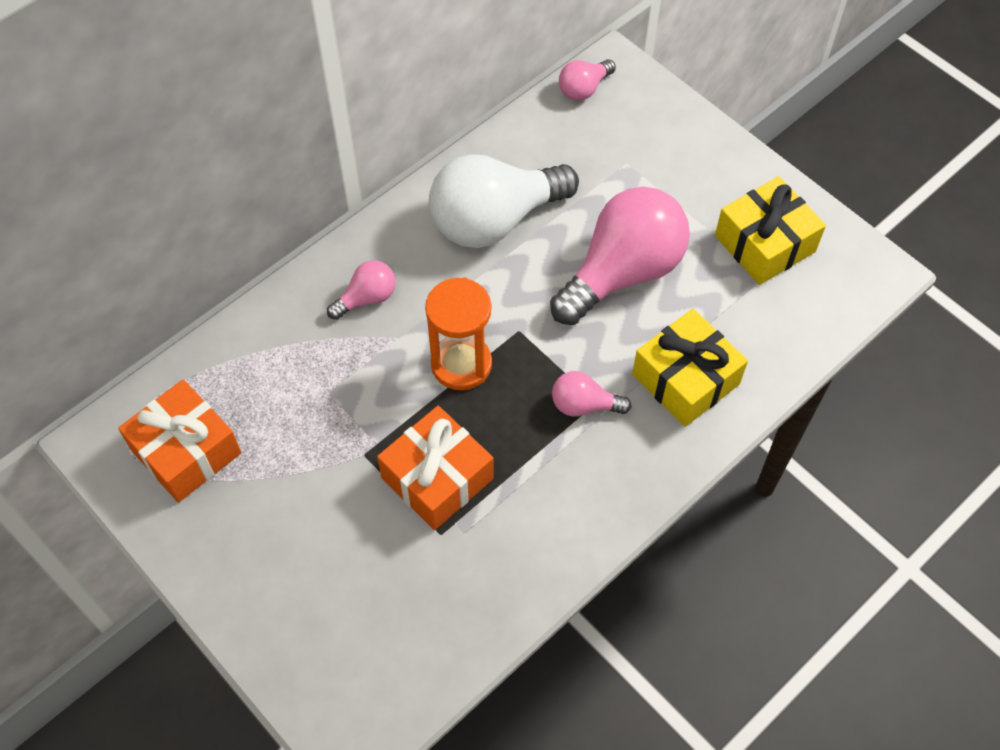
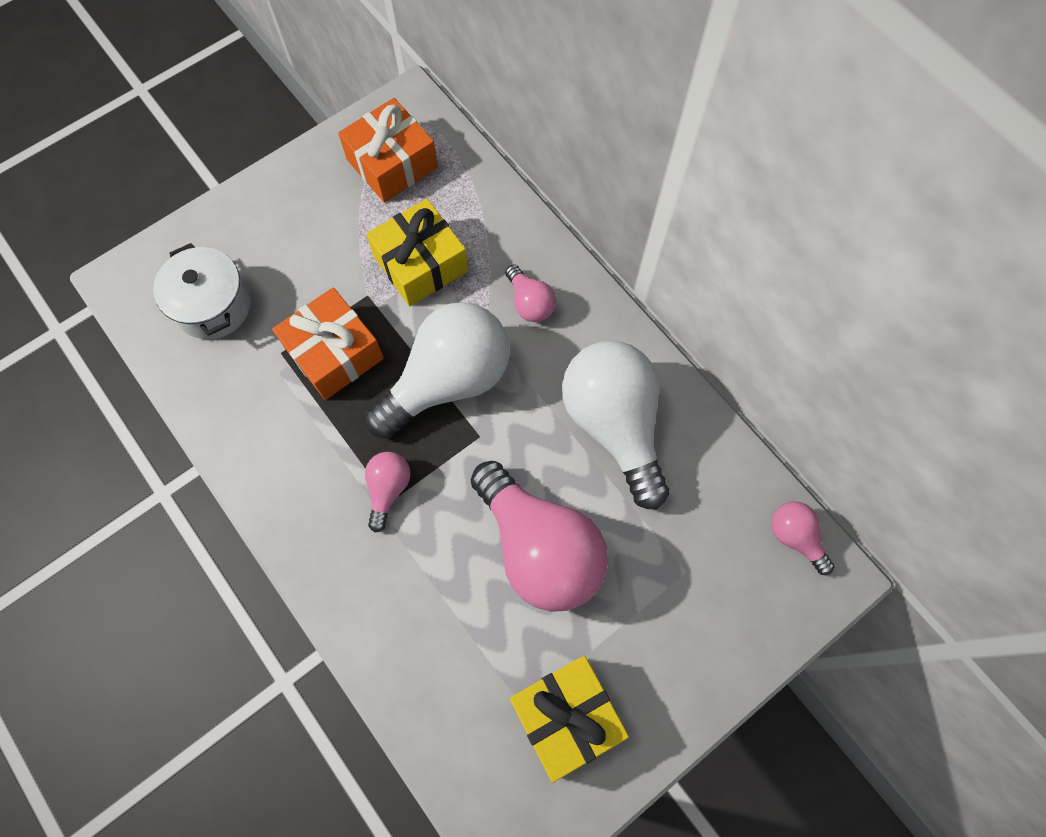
camera: 95 degrees right, 10 degrees up
orange hourglass [425,277,492,390] -> white light bulb [365,302,509,439]
yellow gift [632,309,748,427] -> yellow gift moved to [366,199,468,306]
none -> white pot [153,243,251,339]

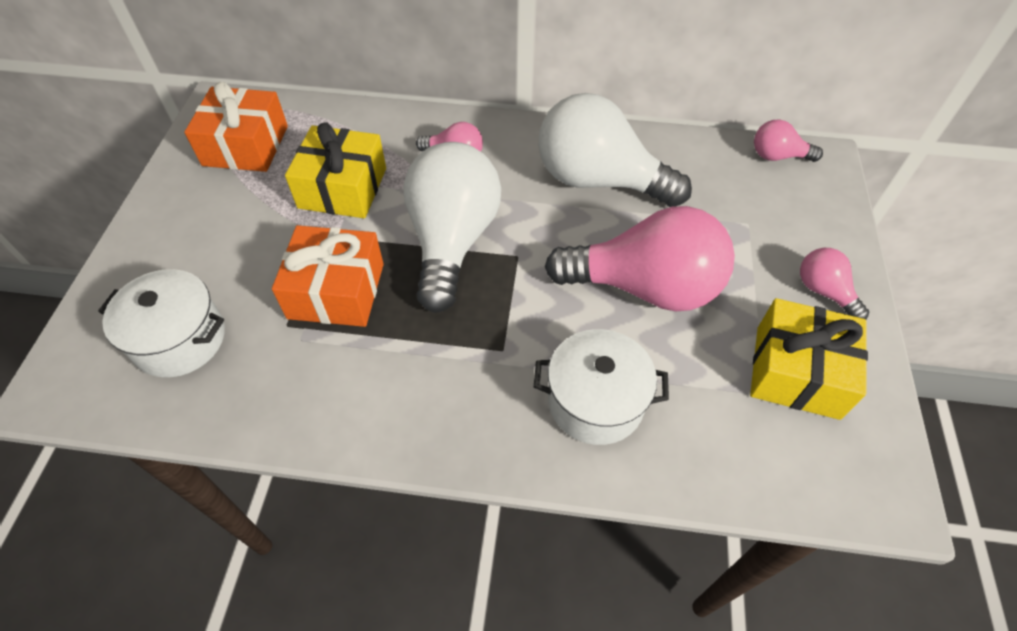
camera: 45 degrees left, 15 degrees down
pink light bulb [365,452,411,533] -> pink light bulb moved to [800,248,869,319]
none -> white pot [534,329,669,445]

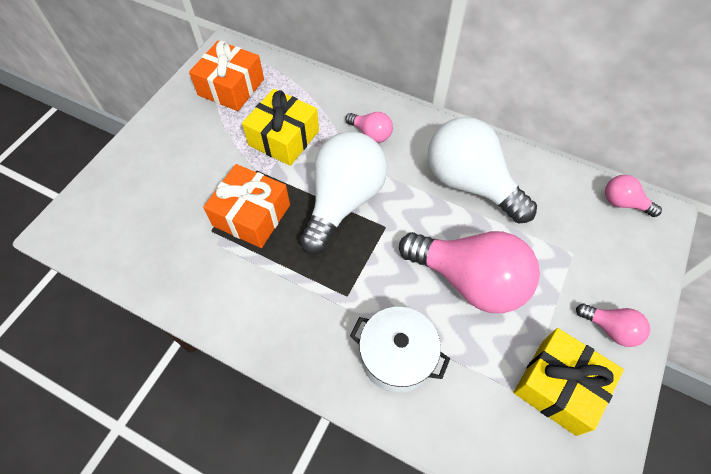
camera: 20 degrees right, 5 degrees up
white pot [98,269,225,377] -> none
pink light bulb [800,248,869,319] -> pink light bulb turned 135 degrees clockwise [576,303,650,347]

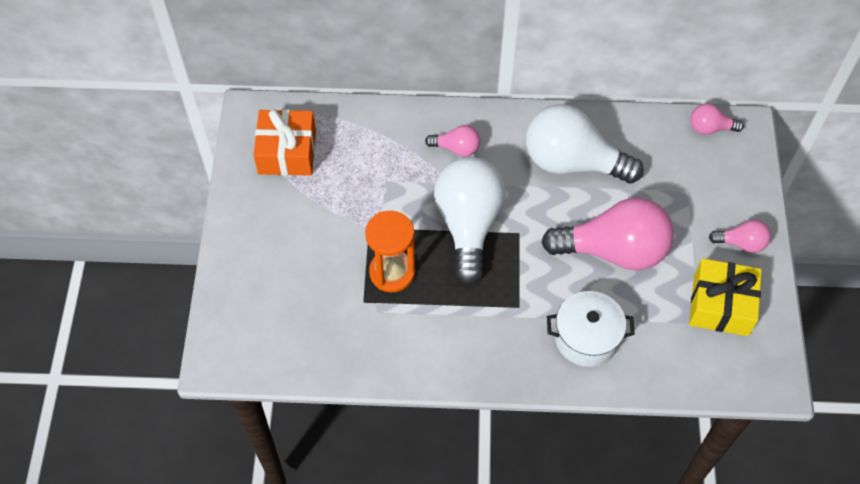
camera: 25 degrees left, 0 degrees up
orange gift [203,164,290,248] -> orange hourglass [365,211,415,292]
yellow gift [242,89,319,166] -> none

